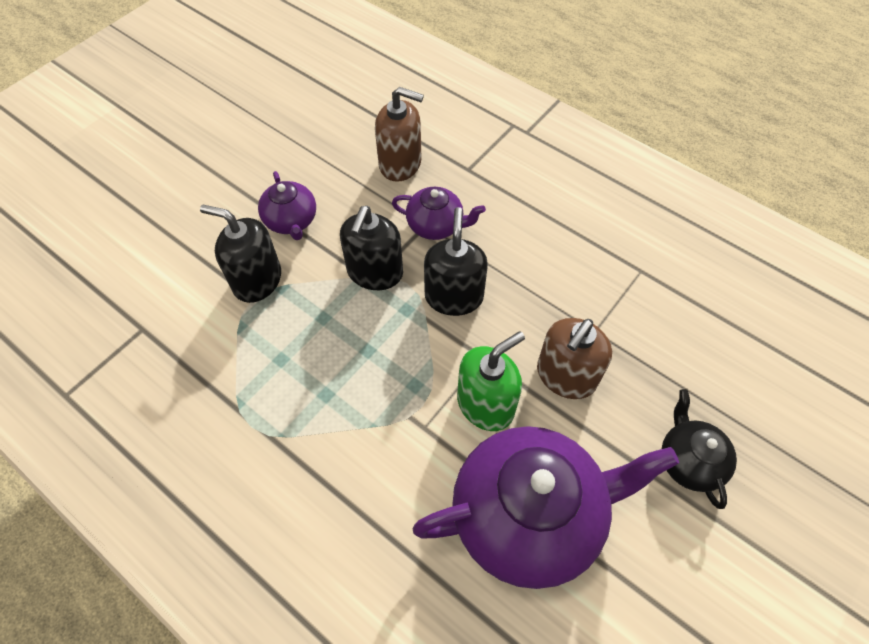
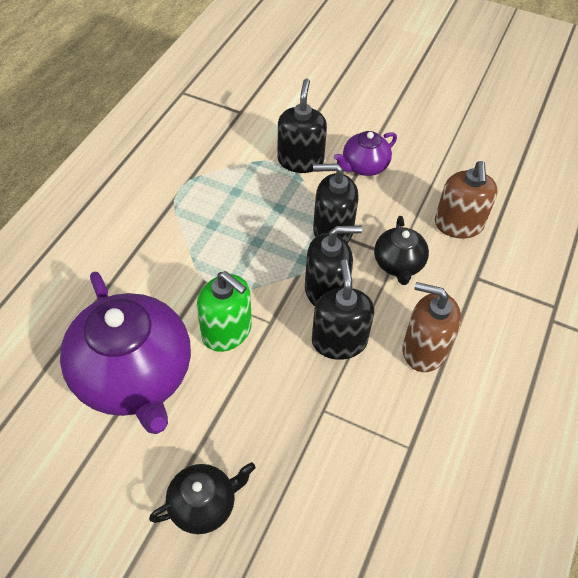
camera: 75 degrees right, 5 degrees down
purple teapot [392,187,486,240] -> black teapot [374,216,429,285]
brown soap dispenser [537,318,612,399] -> brown soap dispenser moved to [403,282,461,372]
none -> black soap dispenser [312,259,374,360]

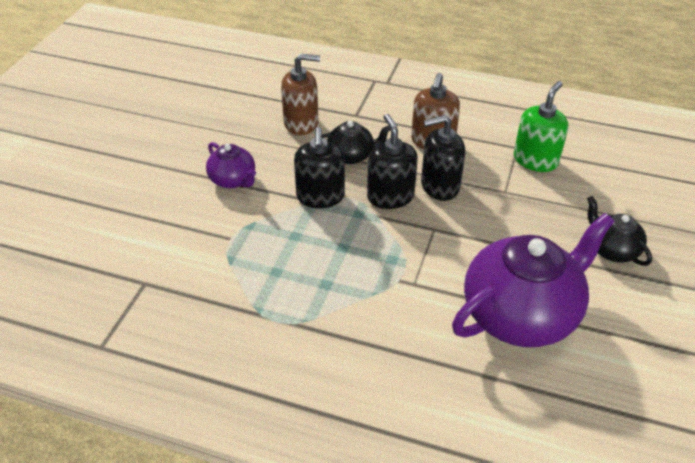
camera: 95 degrees left, 10 degrees down
green soap dispenser [197,271,252,352] -> green soap dispenser moved to [514,81,568,172]
black soap dispenser [277,79,327,173] -> none

